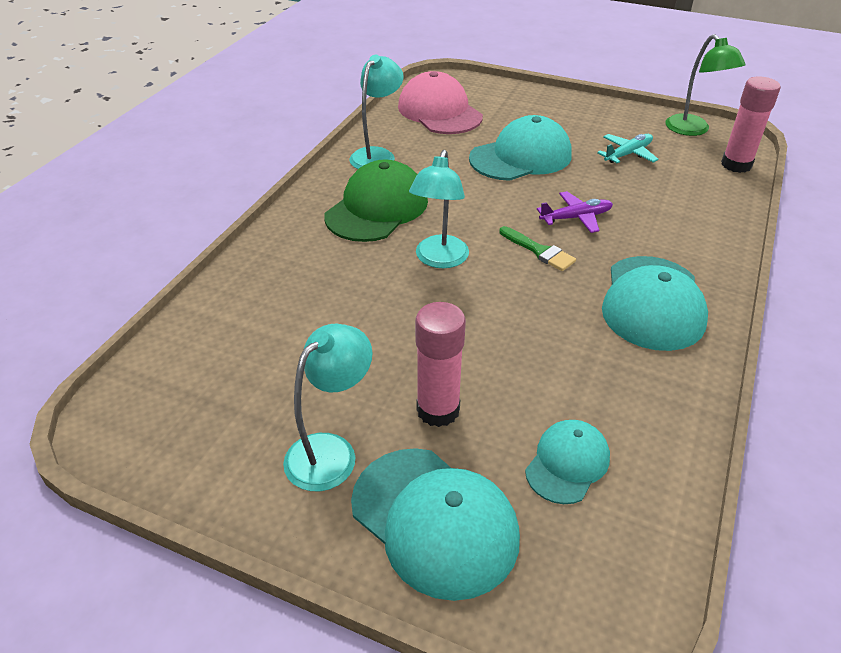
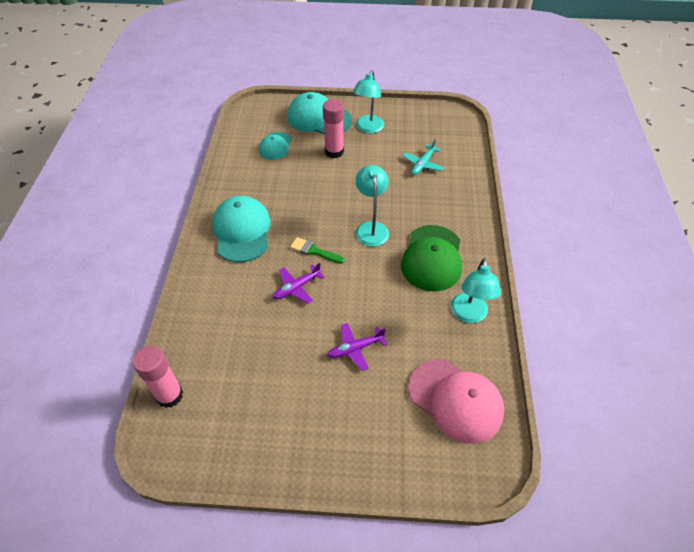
camera: 160 degrees right, 10 degrees up
turquoise cap [469,115,572,181] -> purple plane [327,323,387,371]
turquoise plane [597,134,659,164] -> turquoise plane moved to [403,139,444,175]
green lamp [665,34,746,136] -> none

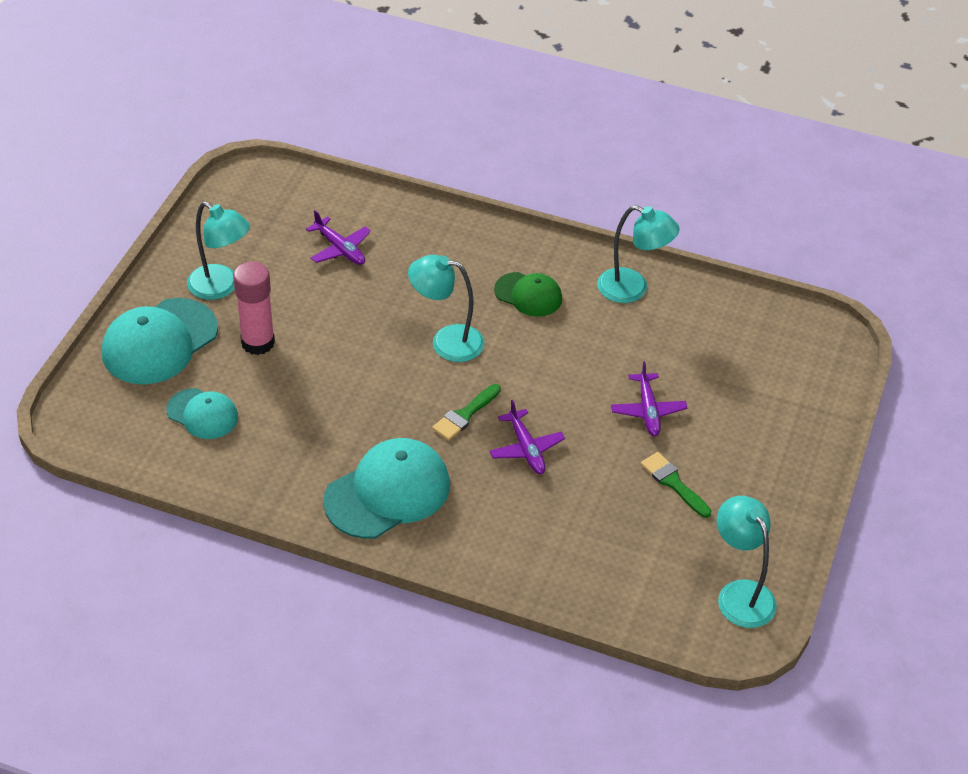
camera: 75 degrees left, 5 degrees down
pink glue stick [132,346,183,408] -> none
turquoise cap [212,196,271,262] -> turquoise cap turned 135 degrees clockwise [323,438,450,539]
green cap [401,225,462,292] -> green cap [494,272,562,317], size x0.58
turquoise plane [403,139,444,175] -> purple plane [306,210,371,265]
pink cap [409,359,504,444] -> none
none -> green brush [641,452,711,518]
none -> turquoise lamp [717,496,777,628]

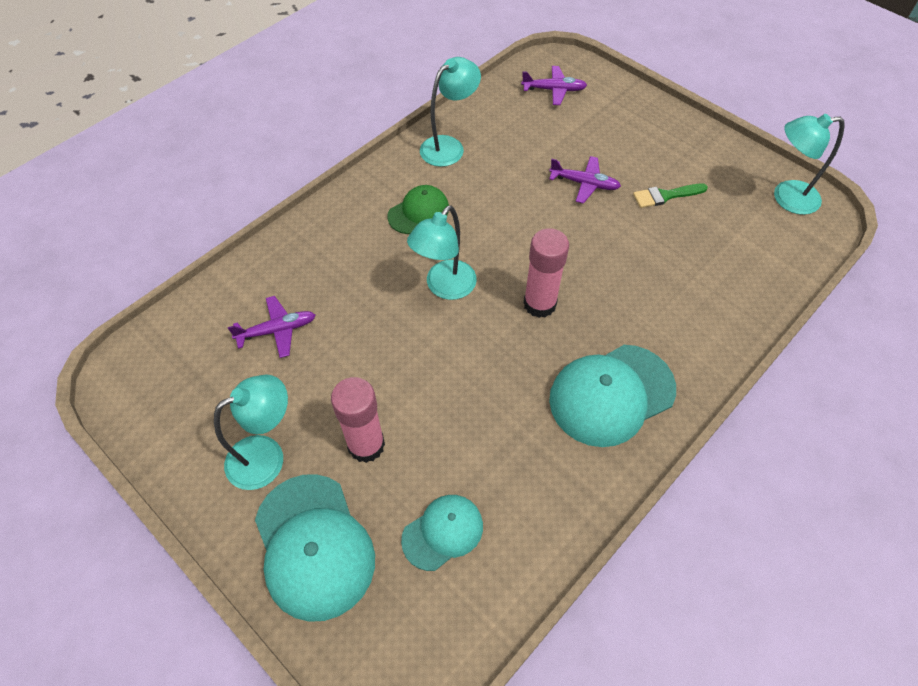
camera: 65 degrees left, 10 degrees up
turquoise cap [323,438,450,539] -> turquoise cap turned 105 degrees counterclockwise [549,345,676,447]
green brush [432,384,501,440] -> pink glue stick [523,228,569,318]
purple plane [489,400,565,474] -> purple plane moved to [521,66,587,105]

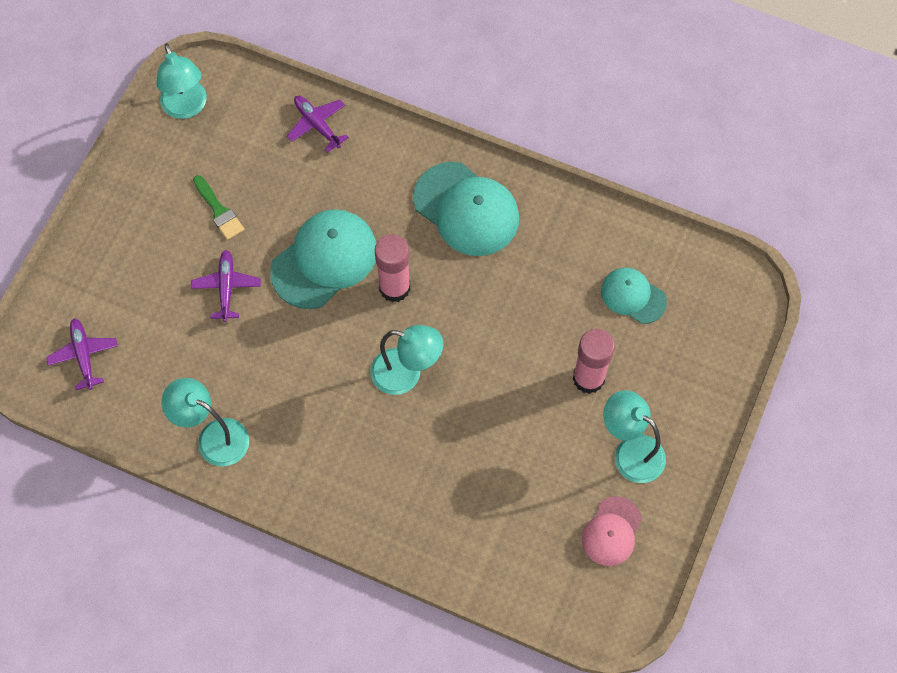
camera: 110 degrees left, 10 degrees up
purple plane [228,296,316,358] -> purple plane moved to [287,96,349,153]
turquoise cap [255,474,375,622] -> turquoise cap moved to [270,209,377,309]
green cap [387,185,449,234] -> none
none -> pink cap [582,496,642,566]

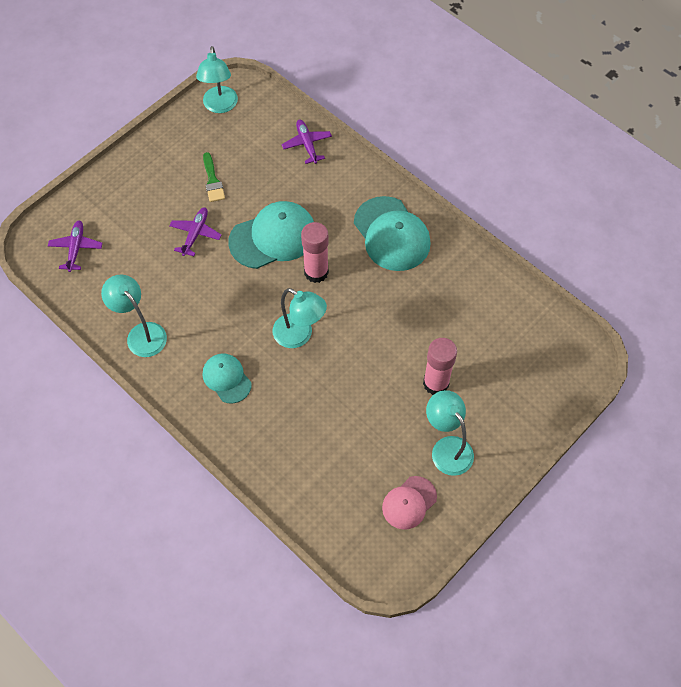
camera: 20 degrees right, 5 degrees down
turquoise cap [601,268,667,324] -> turquoise cap moved to [203,354,252,403]

